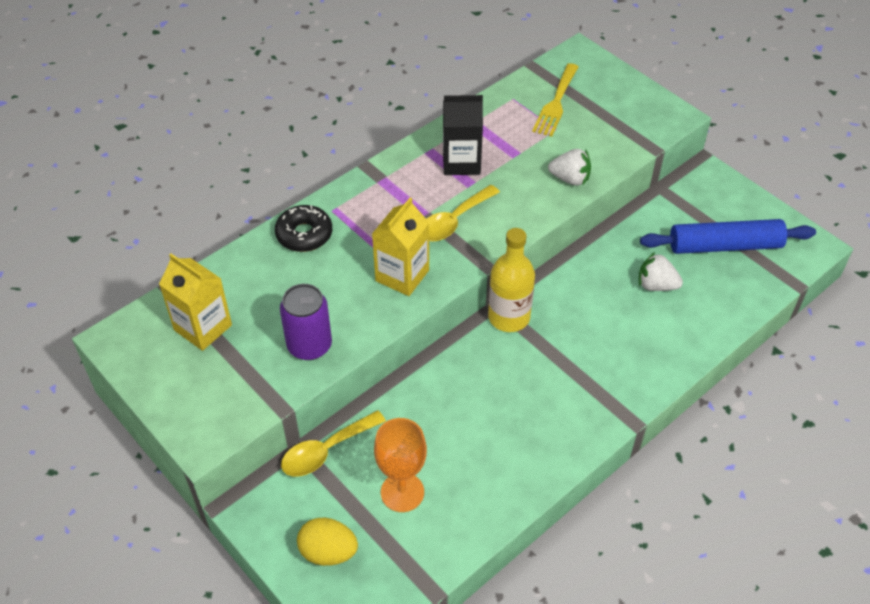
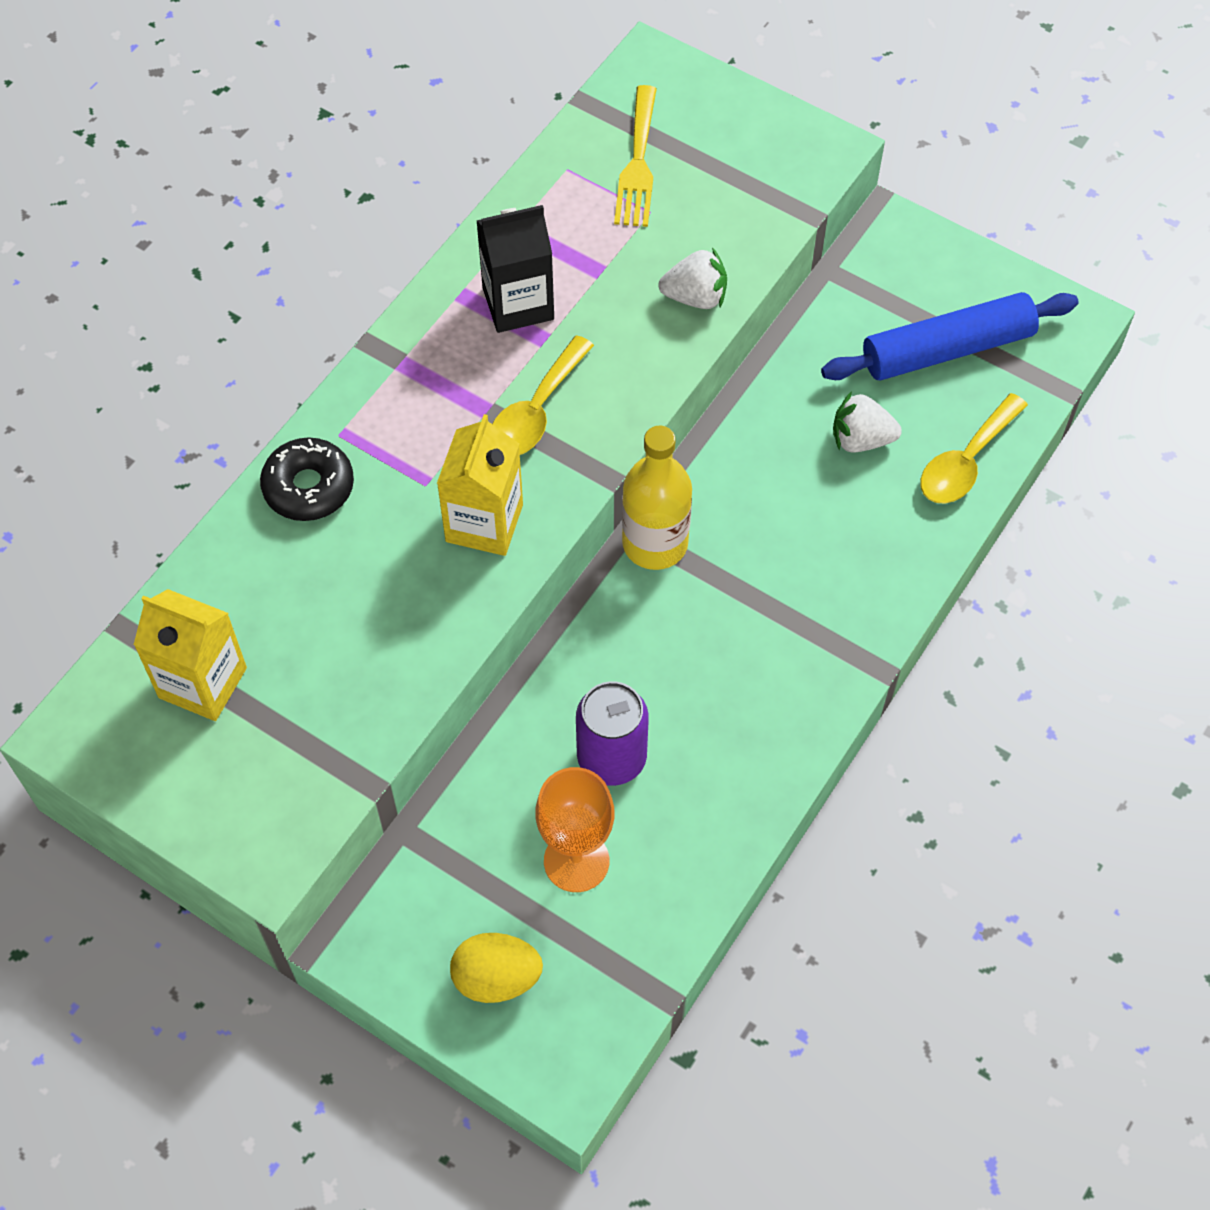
camera: 15 degrees left, 10 degrees up
purple can [280,284,332,360] -> purple can moved to [576,681,649,786]
yellow spoon [281,410,386,476] -> yellow spoon moved to [920,393,1028,504]

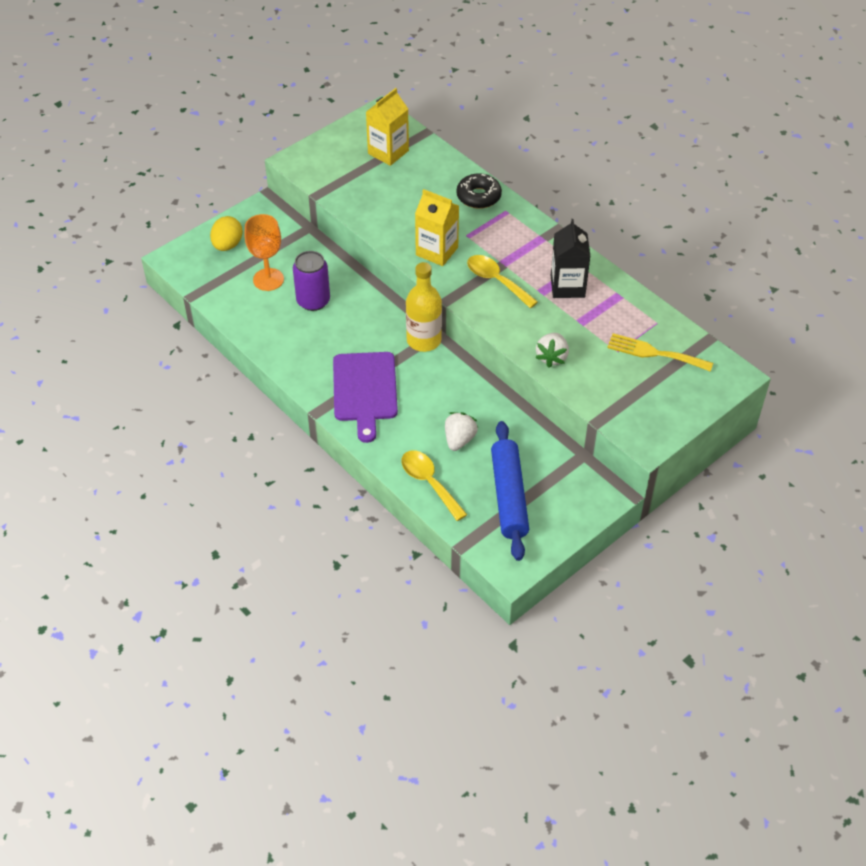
camera: 105 degrees right, 10 degrees down
none -> purple cutting board [333,352,398,443]

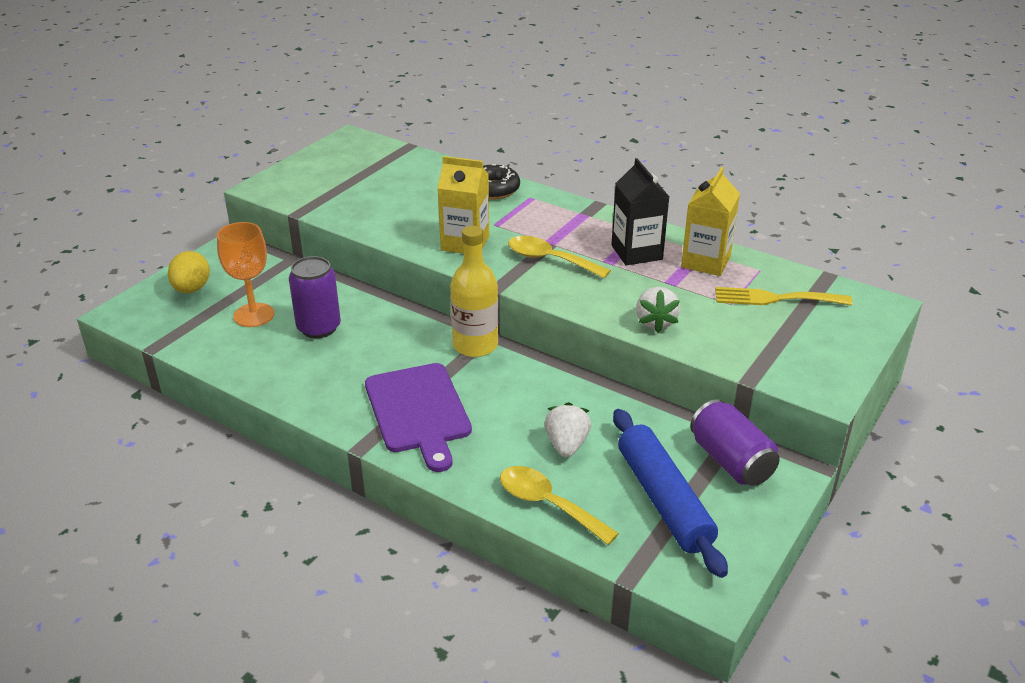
camera: 15 degrees left, 15 degrees down
yellow carton [366,88,409,166] -> yellow carton moved to [681,167,740,276]
none -> purple can [690,399,780,486]

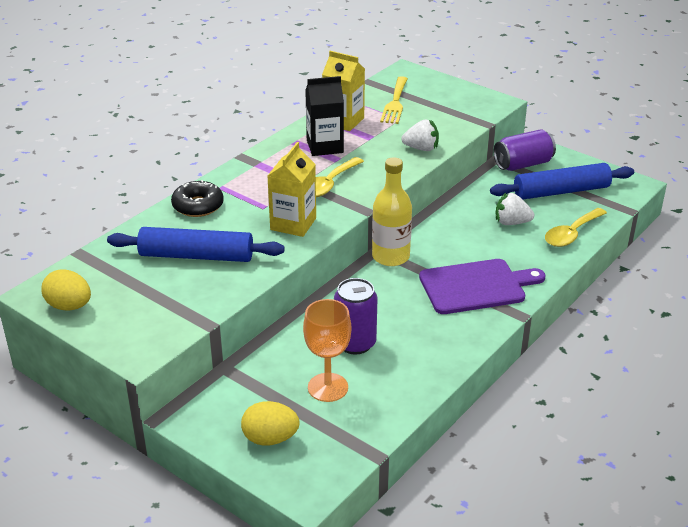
camera: 85 degrees left, 0 degrees up
none -> yellow egg [41,269,91,311]
none -> blue rolling pin [107,227,284,262]

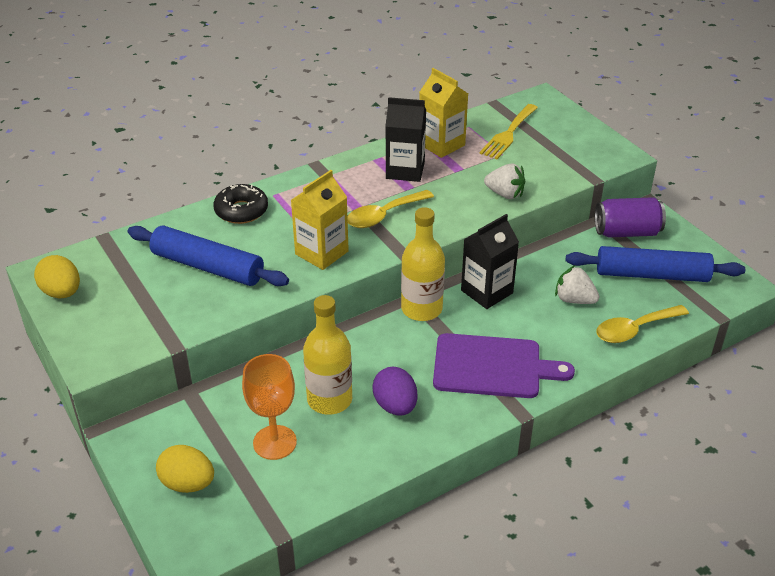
camera: 20 degrees right, 5 degrees up
purple can [334,278,378,355] -> yellow bottle [303,295,352,415]
none -> purple egg [372,367,417,416]
none -> black carton [461,214,519,309]

